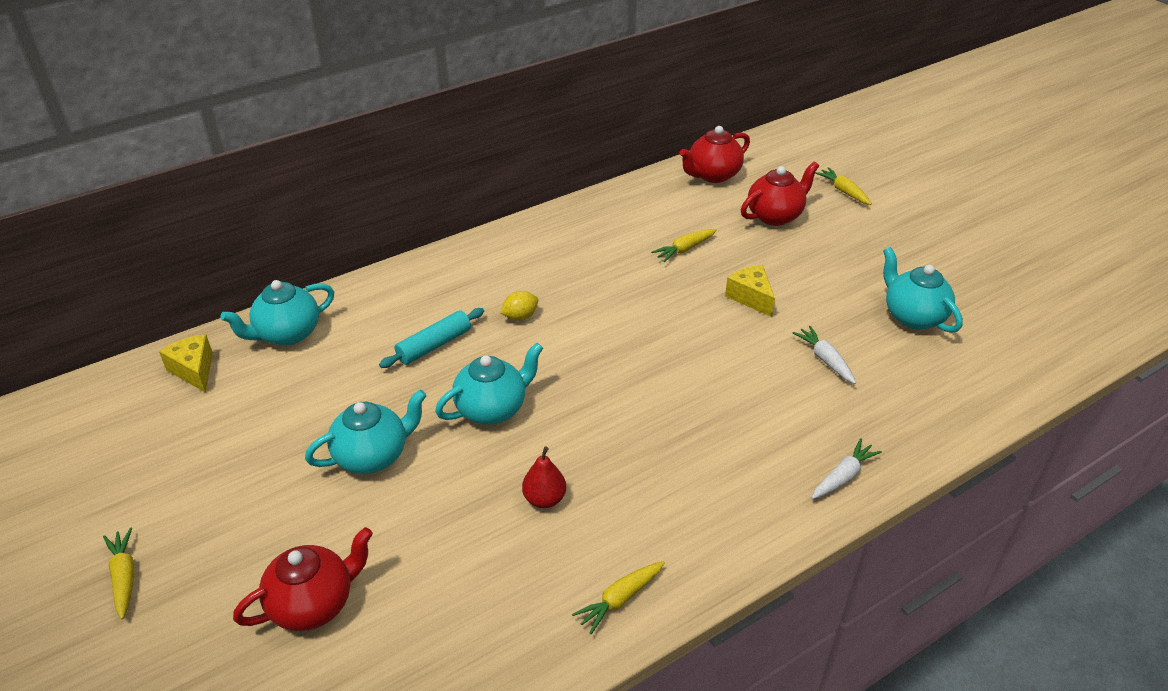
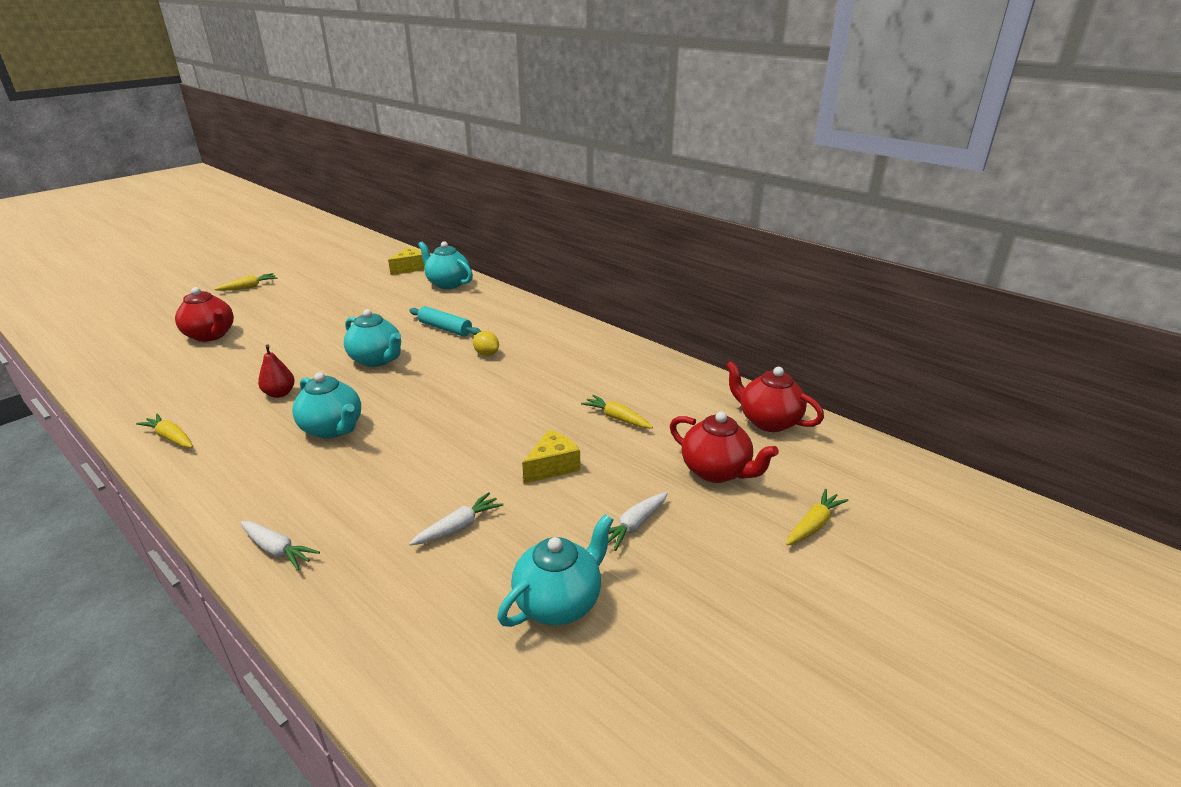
camera: 75 degrees right, 10 degrees down
turquoise teapot [305,390,427,474] -> turquoise teapot moved to [292,372,361,439]
none -> white carrot [608,492,668,551]

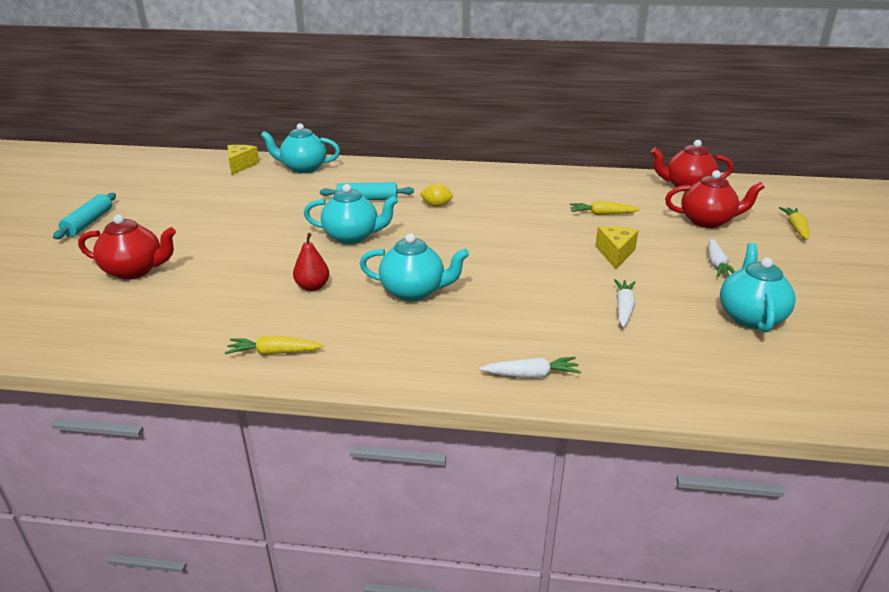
camera: 35 degrees left, 0 degrees up
yellow carrot [214,273,278,291] -> turquoise rolling pin [53,193,116,239]

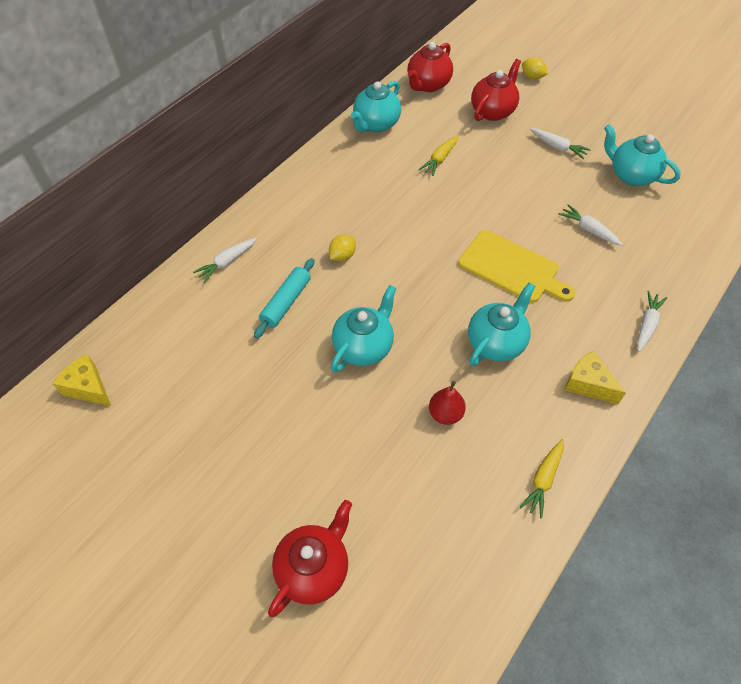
camera: 60 degrees left, 25 degrees up
turquoise rolling pin [53,193,116,239] -> none
turquoise teapot [261,123,340,173] -> turquoise teapot moved to [351,81,401,132]
yellow cheese [595,226,639,269] -> yellow cheese moved to [565,351,626,404]
yellow carrot [779,207,809,240] -> yellow lemon [522,57,548,79]
none -> white carrot [193,238,256,283]
none -> yellow cutting board [458,230,575,303]

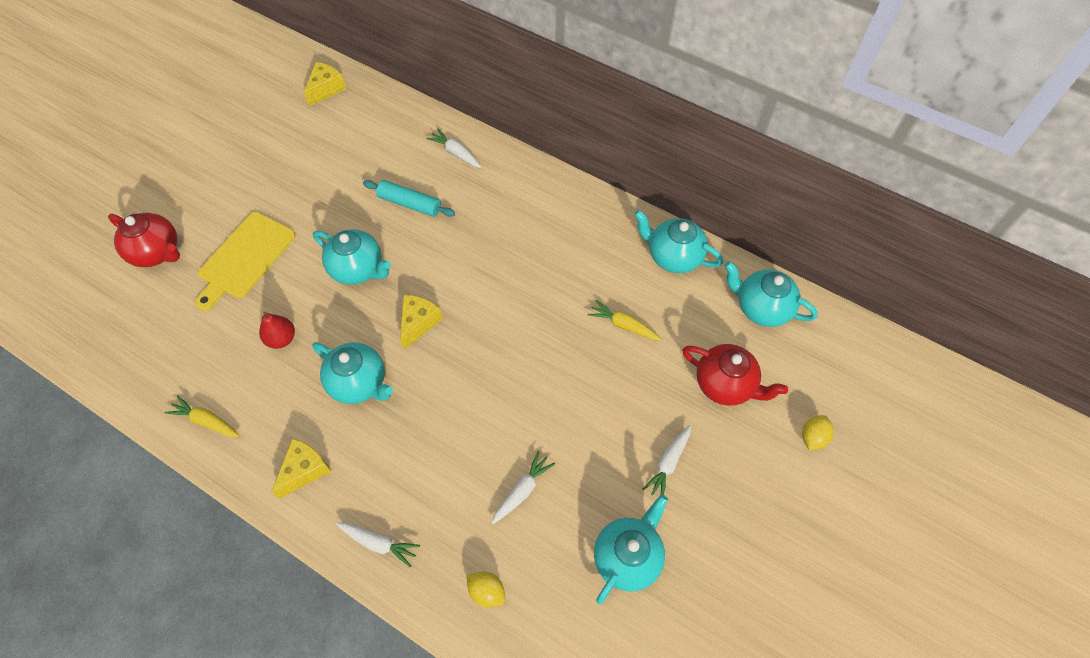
camera: 85 degrees right, 5 degrees up
yellow lemon [329,234,356,261] -> yellow lemon moved to [466,571,505,607]
red teapot [408,42,453,92] -> turquoise teapot [724,261,818,327]
yellow cutting board [458,230,575,303] -> yellow cutting board moved to [195,212,295,311]
none -> yellow cheese [400,295,443,349]

